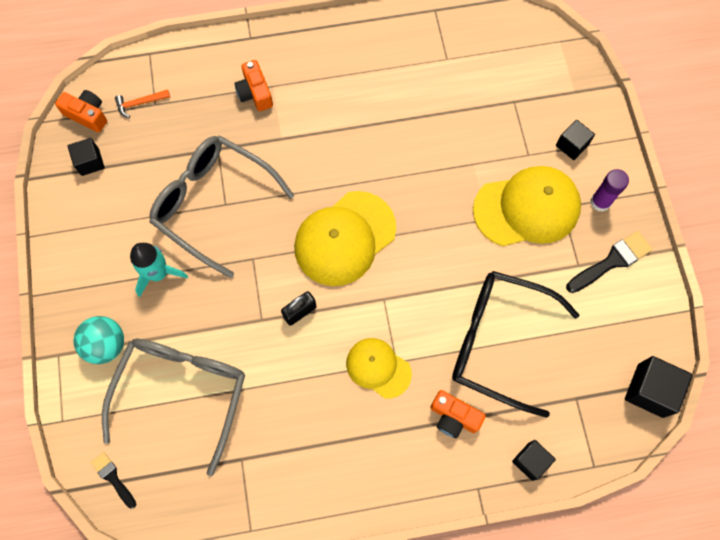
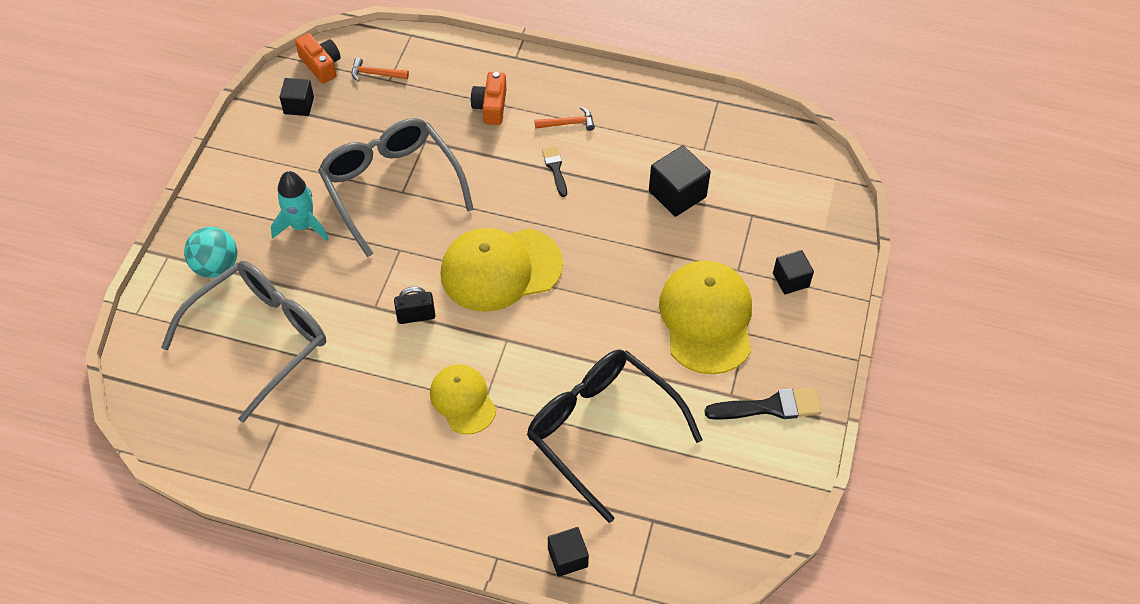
camera: 25 degrees right, 15 degrees down
black brush [91,452,136,509] -> black brush moved to [542,146,567,197]
orange camera [430,390,486,438] -> none
yellow cap [473,166,581,246] -> yellow cap turned 105 degrees counterclockwise [659,261,752,374]
purple glue stick [590,169,629,212] -> none
black cube [625,356,693,418] -> black cube moved to [649,146,711,217]
none -> orange hammer [535,107,595,131]

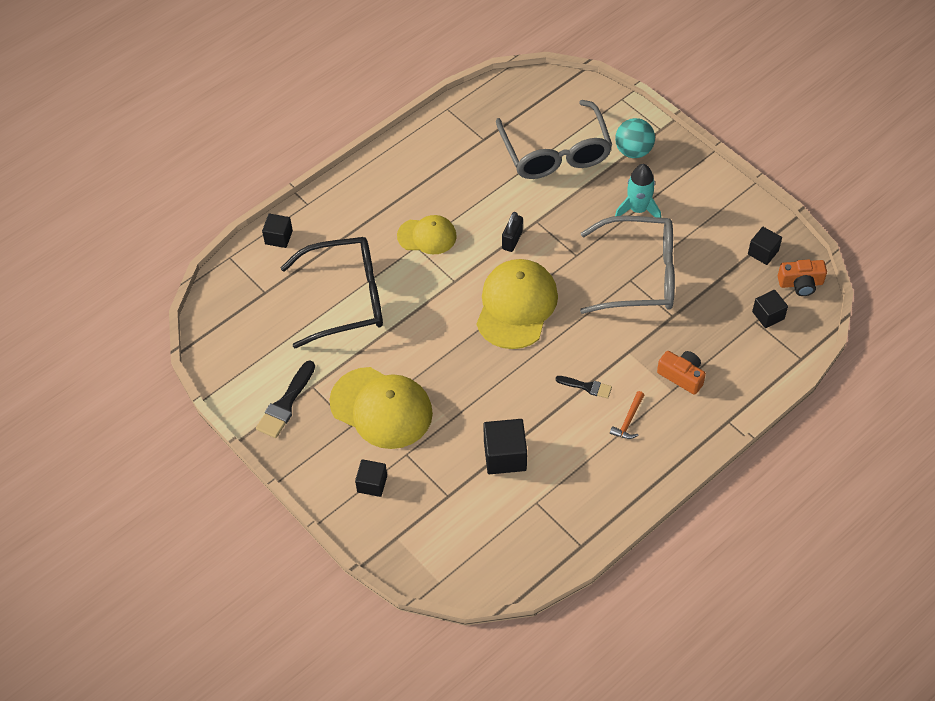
camera: 125 degrees right, 0 degrees up
orange hammer [352,58,409,82] -> black cube [752,290,788,328]

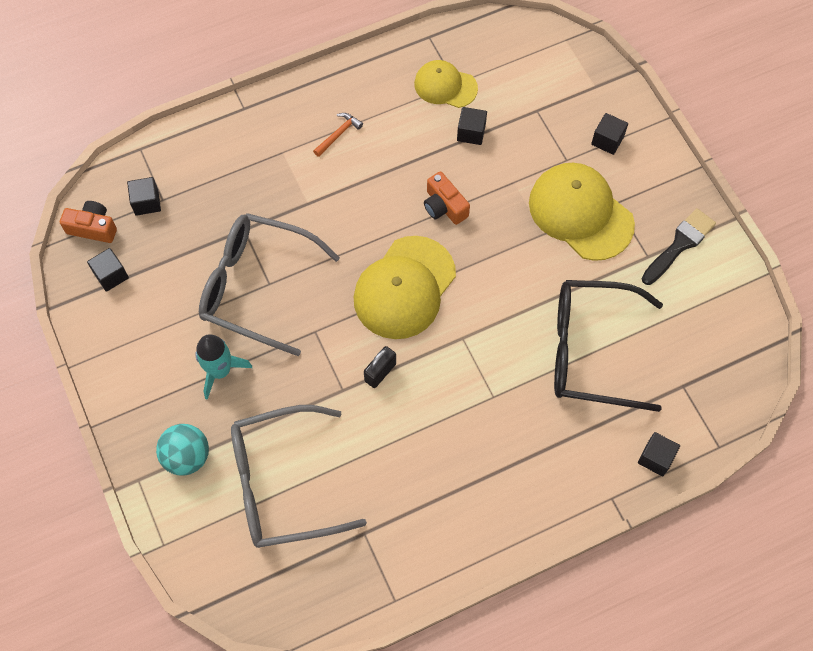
camera: 165 degrees left, 10 degrees up
yellow cap [397,215,457,254] -> yellow cap moved to [414,60,478,108]
black cube [483,419,527,474] -> black cube [457,107,487,145], size x0.64
grey glasses [496,100,612,179] -> grey glasses turned 105 degrees counterclockwise [231,405,367,548]
black brush [555,376,612,398] -> none
orange camera [657,351,706,395] -> orange camera moved to [424,171,470,225]

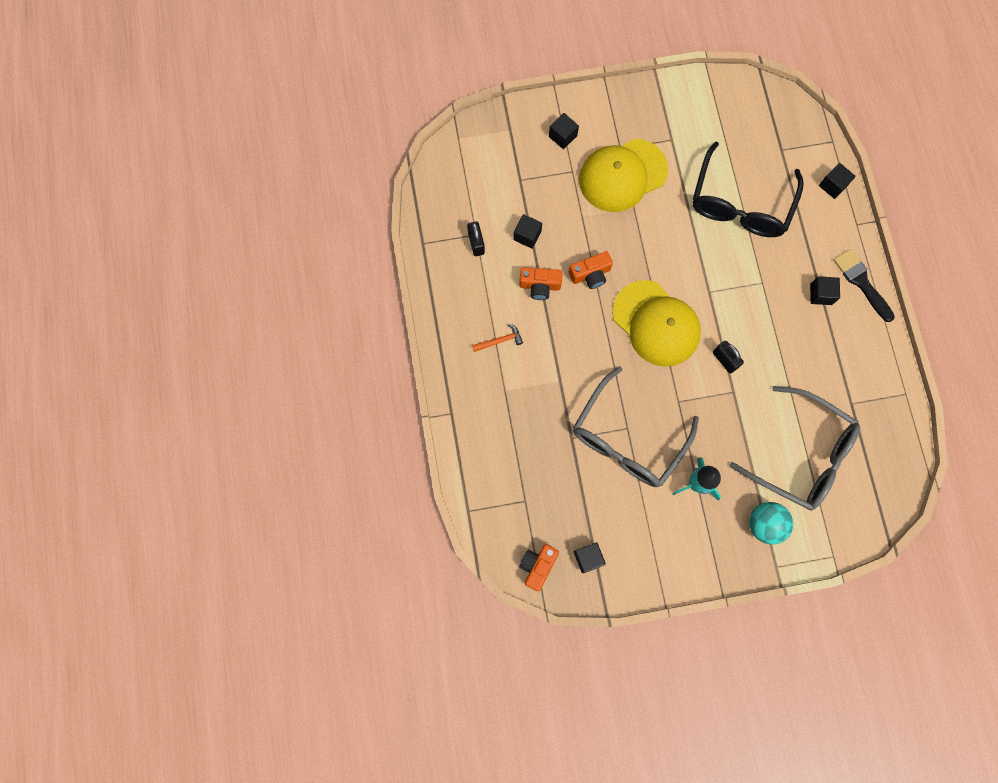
camera: 75 degrees left, 10 degrees up
black cube [127,177,161,216] -> black cube moved to [810,276,840,305]
grey glasses [231,405,367,548] -> grey glasses turned 60 degrees counterclockwise [730,386,860,511]
orange hammer [313,113,363,157] -> orange hammer turned 105 degrees clockwise [472,324,523,352]
yellow cap [414,60,478,108] -> black padlock [467,221,485,256]
black brush [641,208,716,285] -> black brush moved to [833,249,895,322]
none -> orange camera [519,267,562,300]

